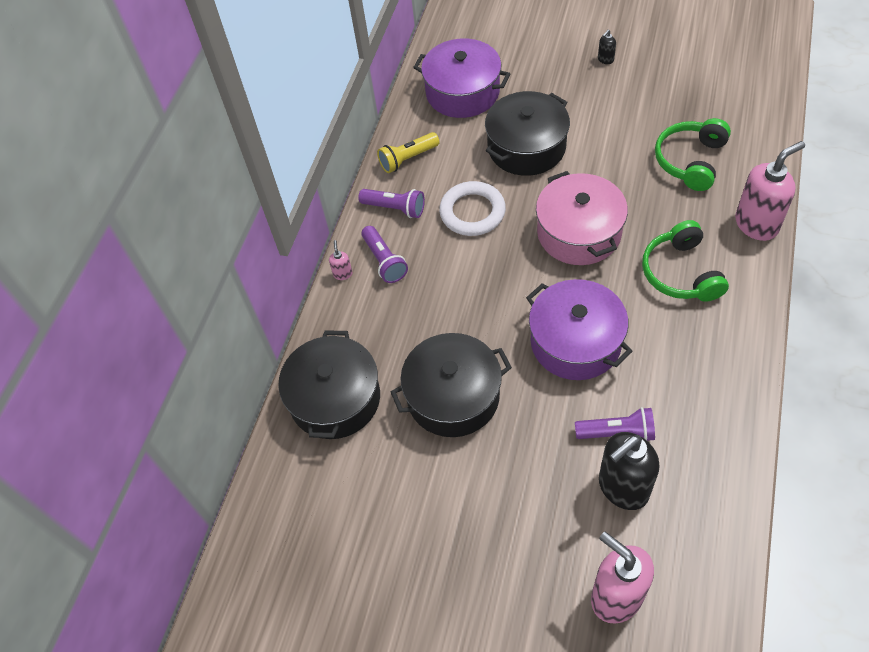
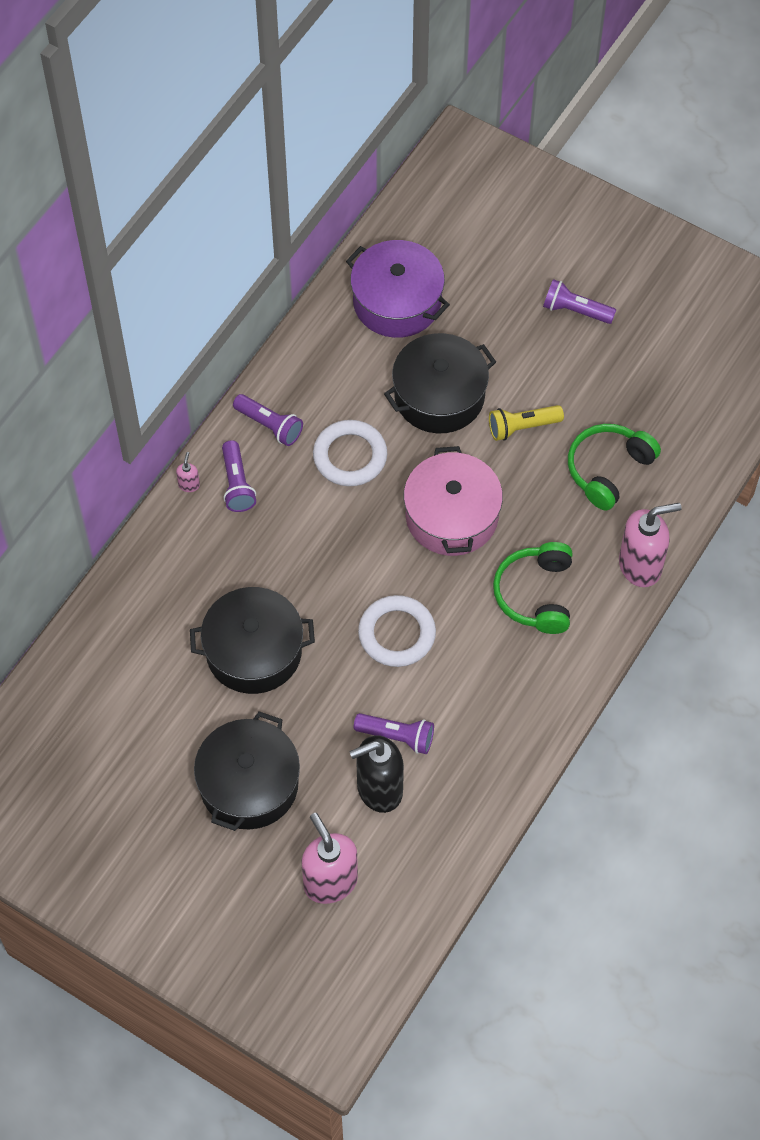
camera: 10 degrees right, 5 degrees up
black pot [278,331,380,439] -> black pot moved to [194,711,300,831]
yellow flashlight [377,132,440,173] -> yellow flashlight moved to [489,405,564,441]
purple pot [526,279,633,380] -> white ring [358,595,436,667]
black soap dispenser [598,30,616,64] -> purple flashlight [543,279,616,324]

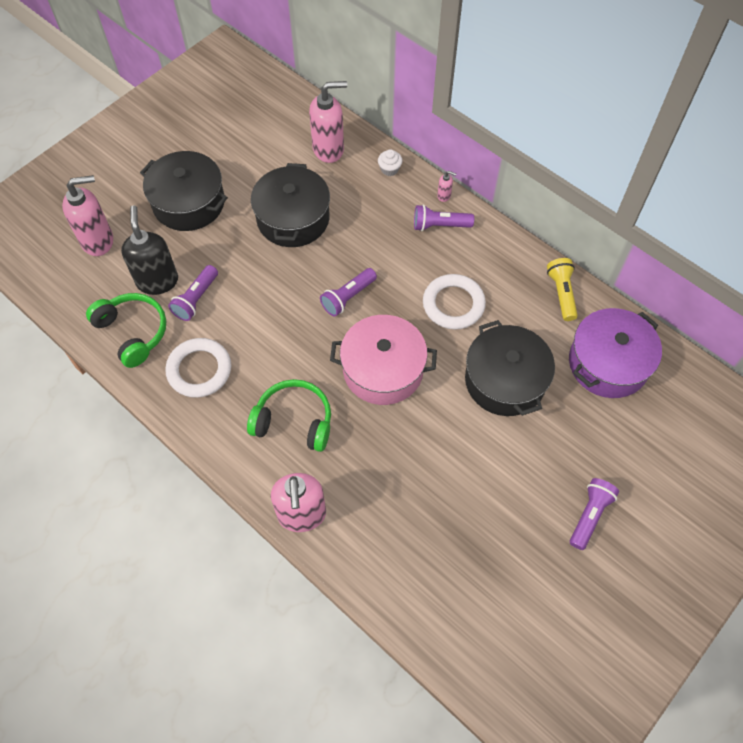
camera: 100 degrees right, 0 degrees up
purple flashlight [233,394,303,446] -> purple flashlight moved to [320,268,377,316]
white ring [358,595,436,667] -> white ring moved to [165,338,231,398]
yellow flashlight [489,405,564,441] -> yellow flashlight moved to [547,258,578,321]
green headphones [568,424,661,511] -> green headphones moved to [86,293,166,368]
none -> pink soap dispenser [309,81,347,163]
none -> white cupcake [378,149,403,176]

